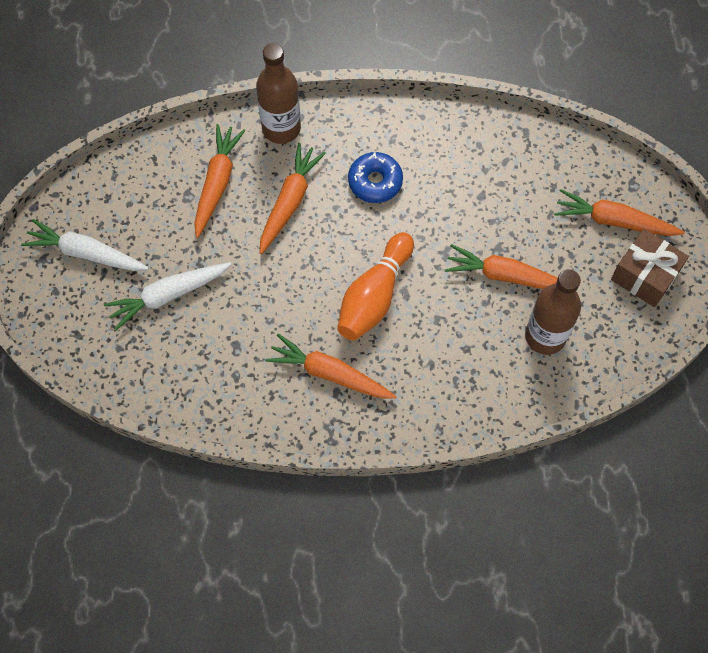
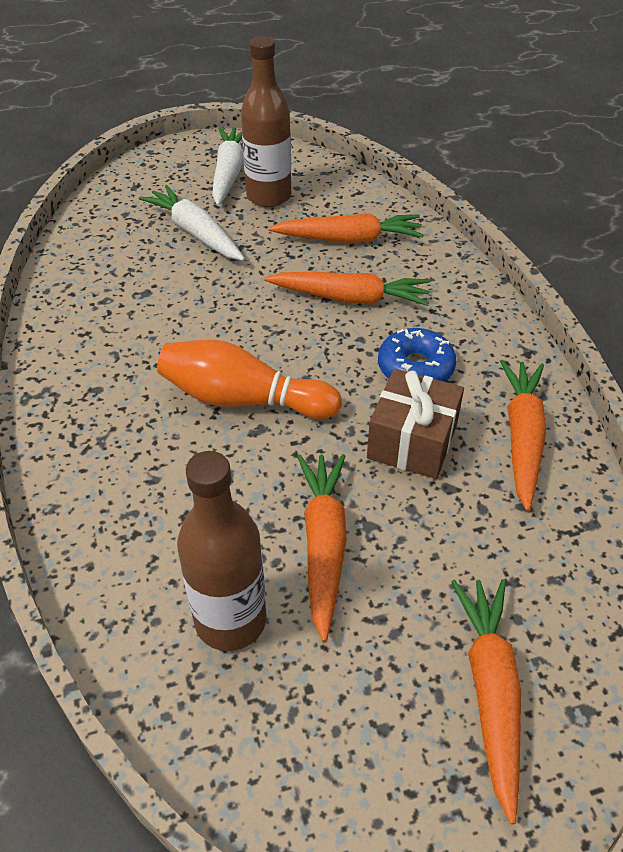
camera: 75 degrees right, 20 degrees down
brown bottle [256,43,301,144] -> brown bottle moved to [241,36,291,207]
orange carrot [265,334,397,399] -> orange carrot moved to [500,360,546,511]
brown gift [611,229,689,307] -> brown gift moved to [367,369,464,479]

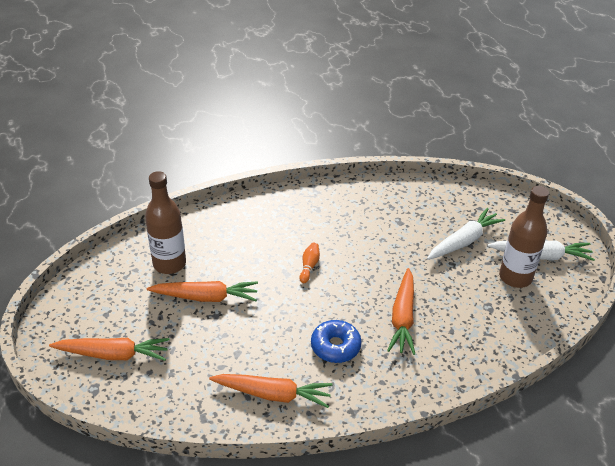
camera: 90 degrees right, 5 degrees down
orange bowling pin [157,340,342,419] -> orange bowling pin [299,243,320,283], size x0.46
orange carrot [268,213,424,243] -> none
brown gift [367,369,464,479] -> none

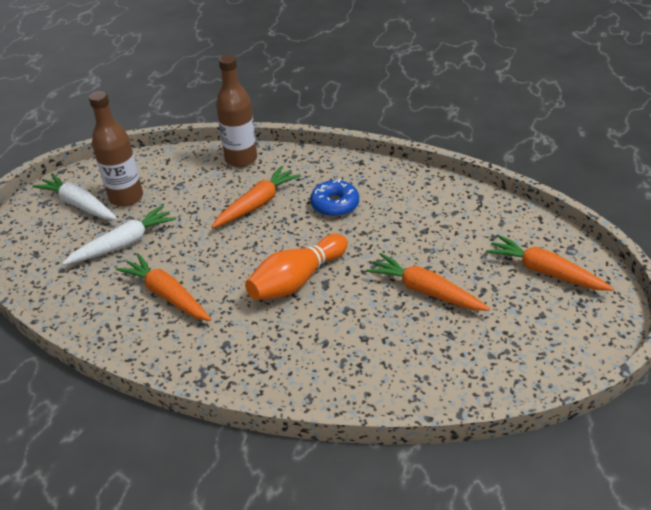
camera: 145 degrees left, 0 degrees up
brown bottle [145,171,186,274] -> brown bottle moved to [216,55,257,167]
orange carrot [209,374,332,408] -> orange carrot moved to [116,253,211,321]
orange bowling pin [299,243,320,283] -> orange bowling pin [245,234,348,300], size x2.17
white carrot [427,208,505,260] -> white carrot turned 150 degrees clockwise [62,205,176,265]

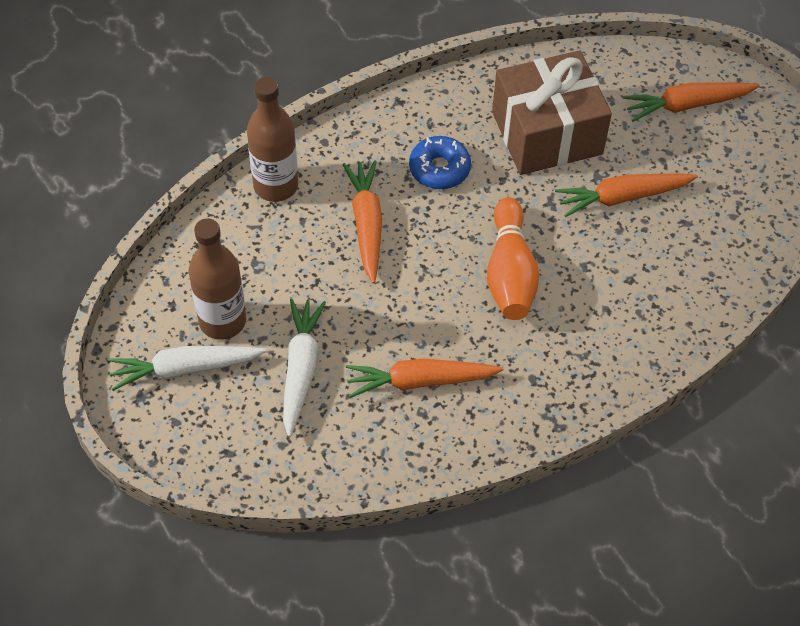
camera: 50 degrees left, 15 degrees up
none -> brown gift [492,50,612,175]

